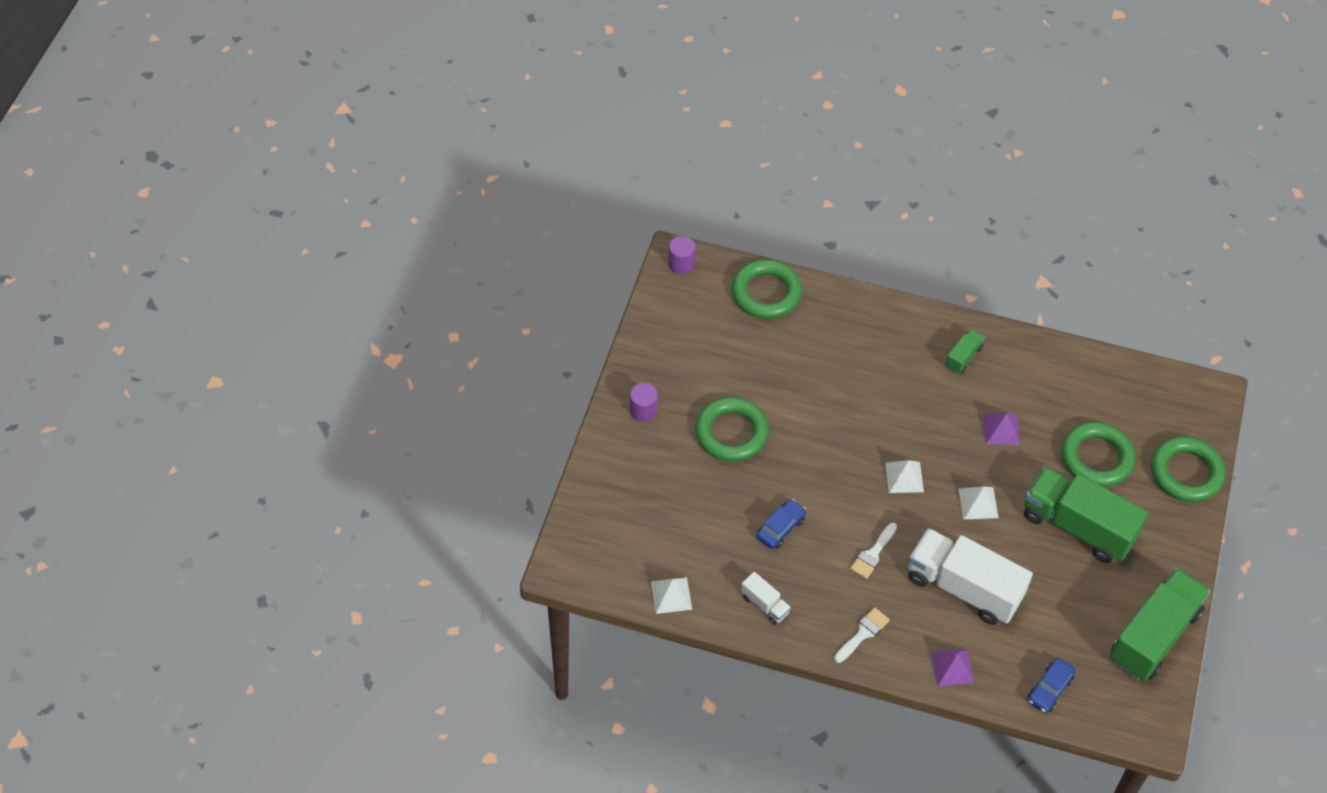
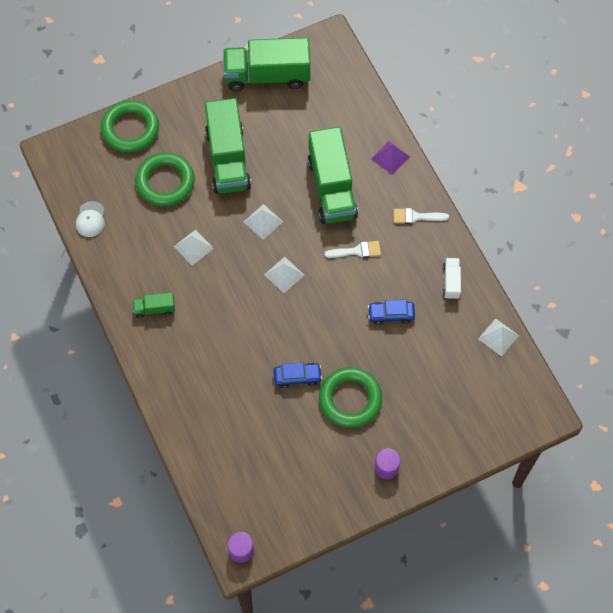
camera: 130 degrees left, 10 degrees up
green ring [732,259,802,319] -> none
white truck [908,528,1033,625] -> green truck [307,127,358,224]
purple pyramid [983,412,1020,445] -> white pyramid [174,229,214,266]
blue car [1028,658,1076,713] -> blue car moved to [274,362,322,388]
none -> white cap [76,201,105,237]

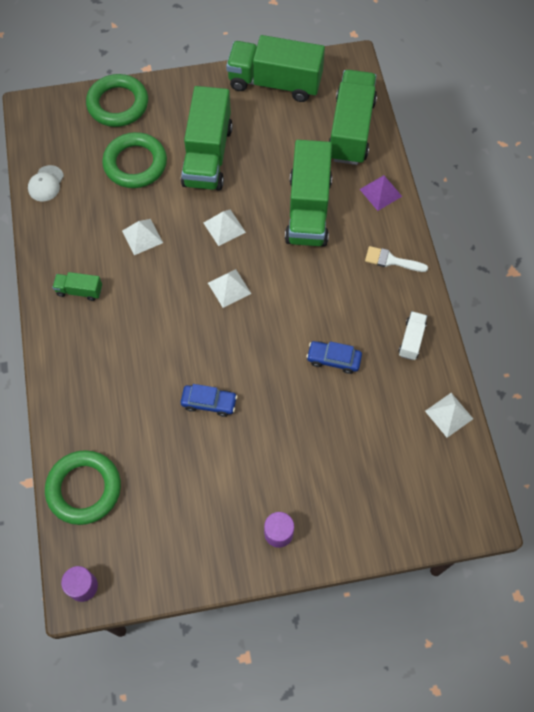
camera: 15 degrees right, 0 degrees up
green ring [319,367,382,428] -> green ring moved to [45,450,121,525]
white brush [324,241,381,258] -> none
none -> green truck [328,70,377,165]

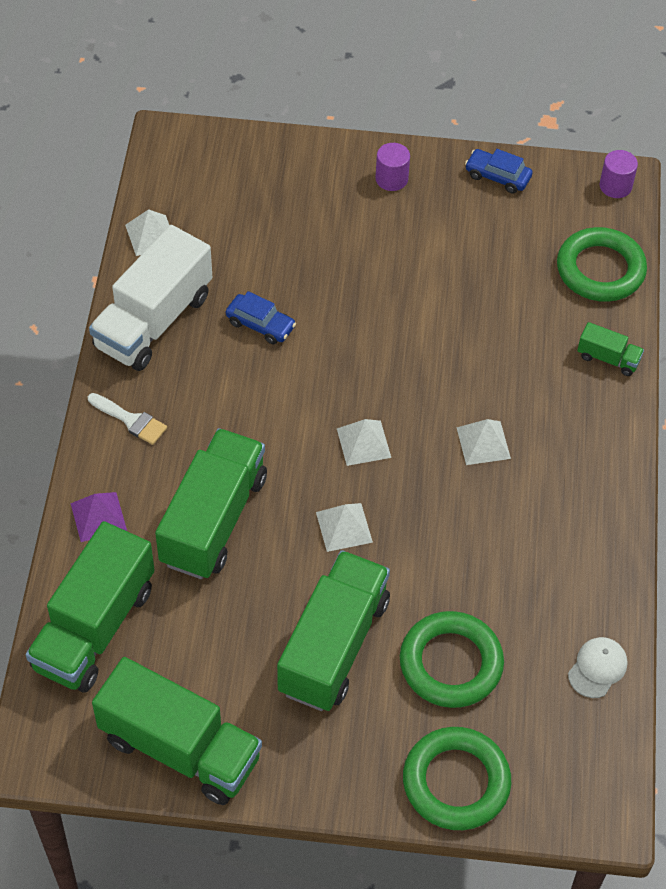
camera: 165 degrees left, 10 degrees down
green truck [52,272,102,301] -> green truck moved to [577,322,644,376]
white pyramid [122,219,163,255] -> white pyramid moved to [456,419,511,465]
blue car [181,384,237,417] -> blue car moved to [465,149,533,194]
white truck [398,311,427,360] -> white truck [89,225,212,371], size x2.24

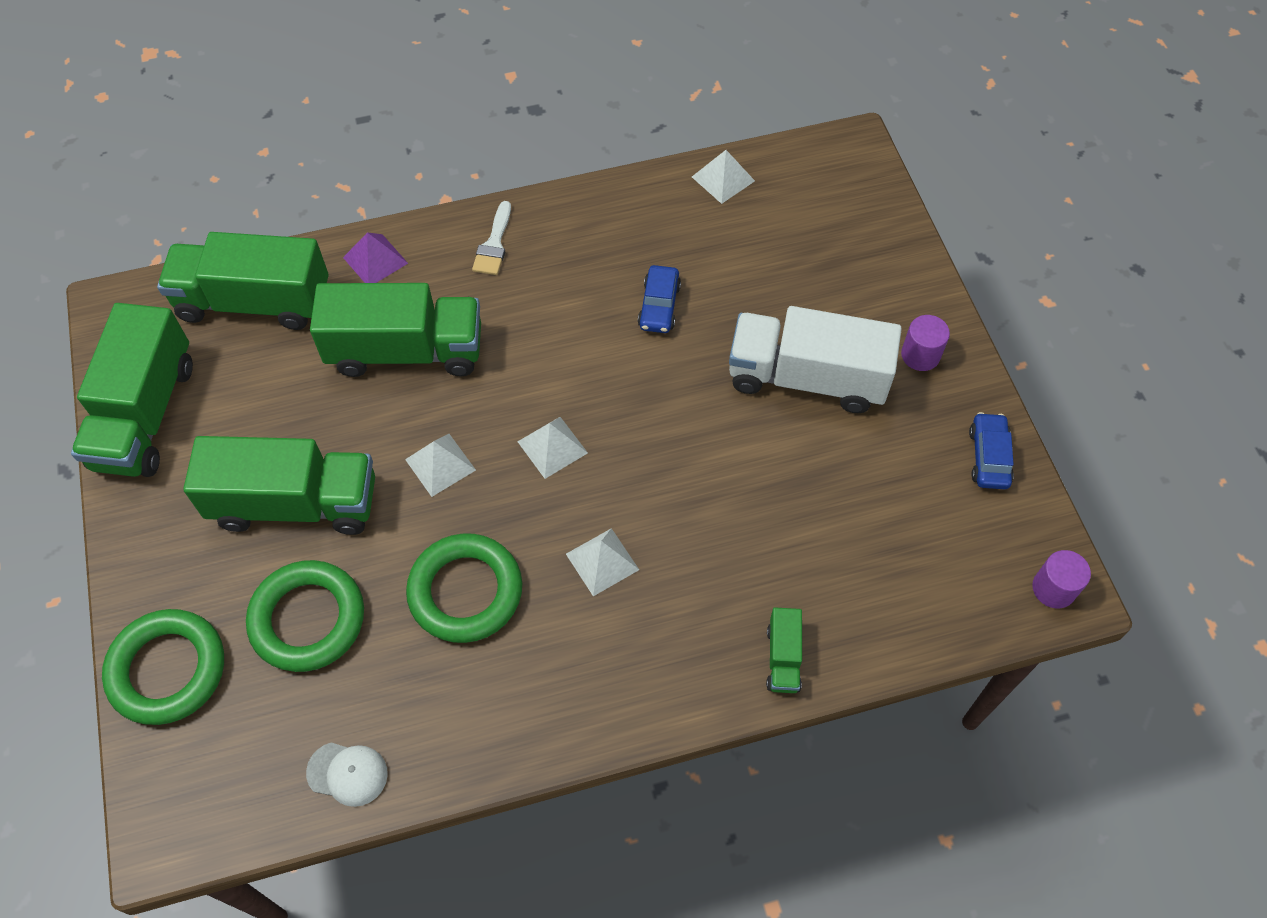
camera: 70 degrees right, 5 degrees up
white truck [89,225,212,371] -> white truck moved to [729,306,902,413]
green ring [557,227,647,302] -> green ring moved to [406,533,522,643]

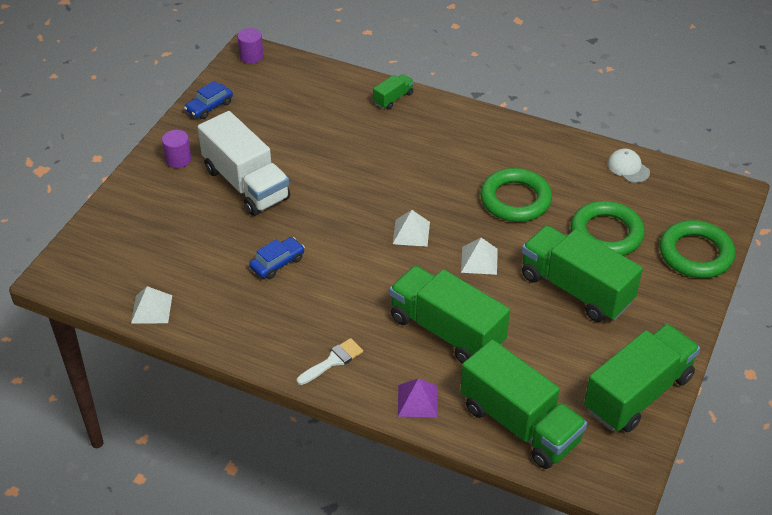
camera: 140 degrees left, 15 degrees down
white pyramid [566,528,639,596] -> none

